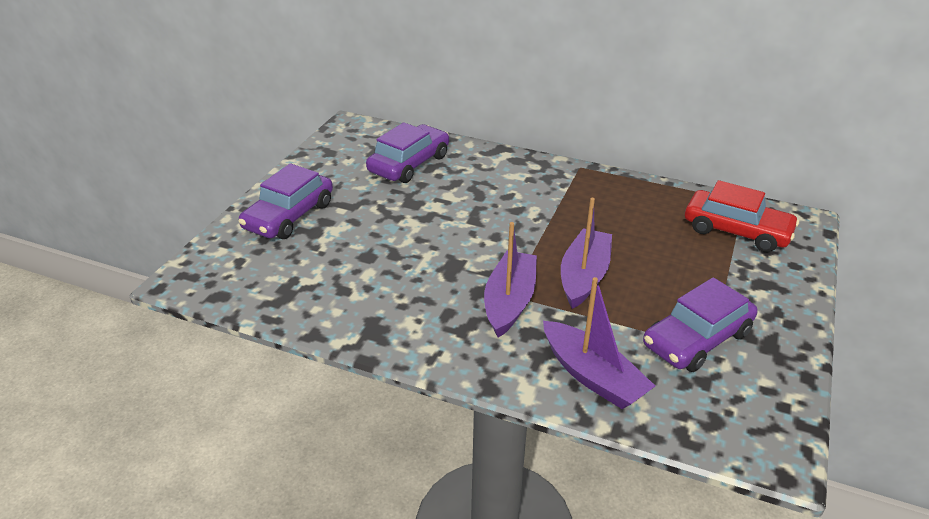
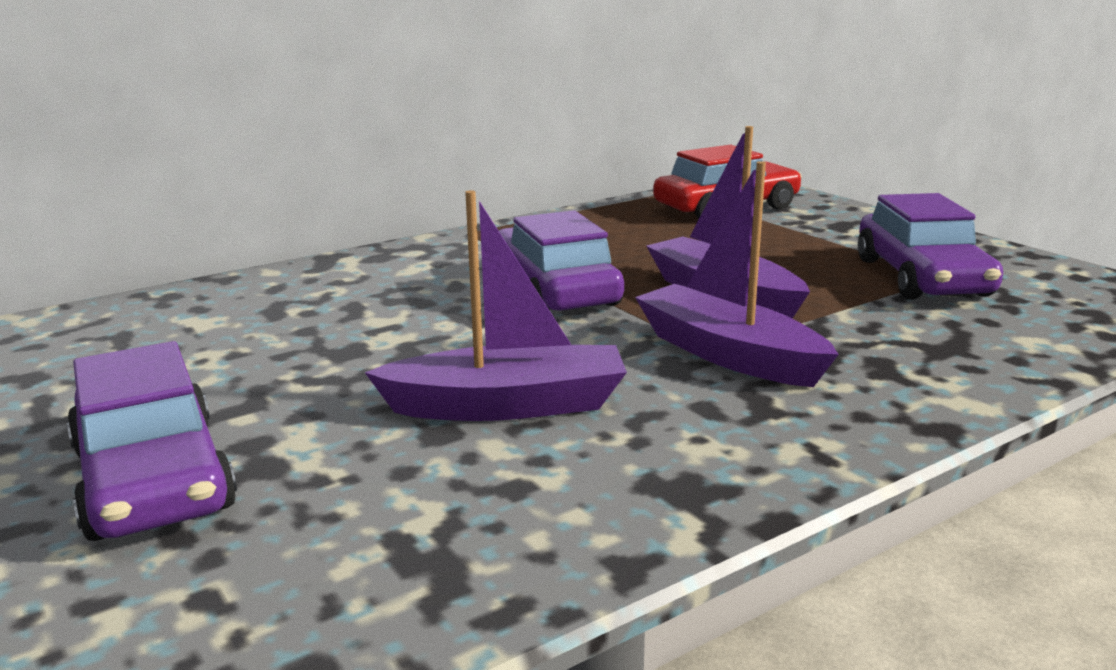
camera: 55 degrees left, 15 degrees down
purple car [366,122,449,183] -> purple car moved to [498,210,624,311]
purple boat [543,277,655,409] -> purple boat moved to [365,190,627,421]

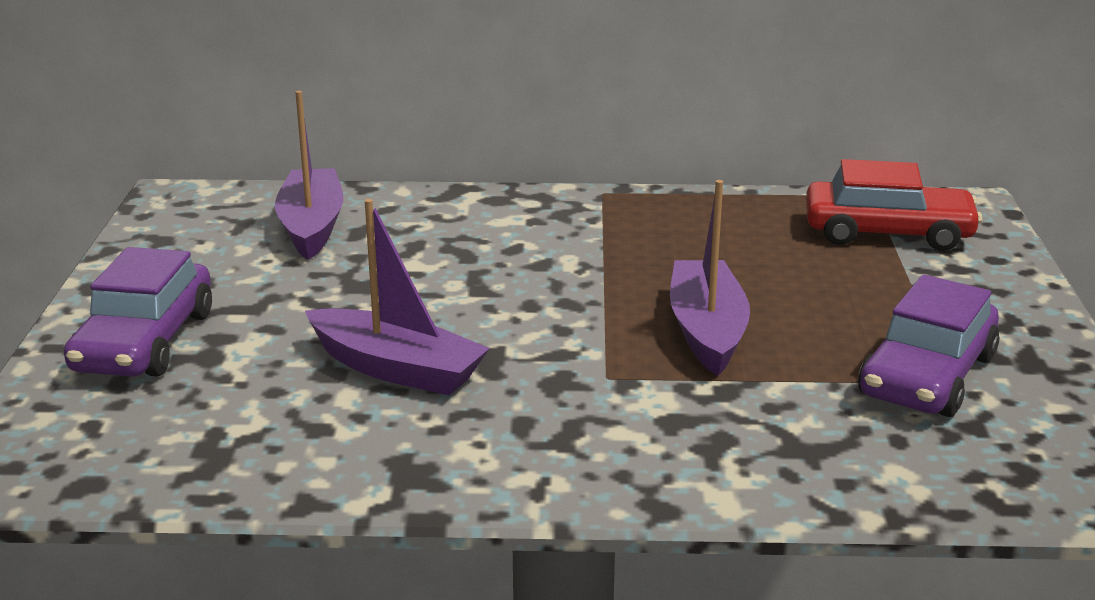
camera: 35 degrees right, 5 degrees up
purple car [498,210,624,311] -> none
purple boat [635,161,839,387] -> purple boat moved to [275,91,343,260]

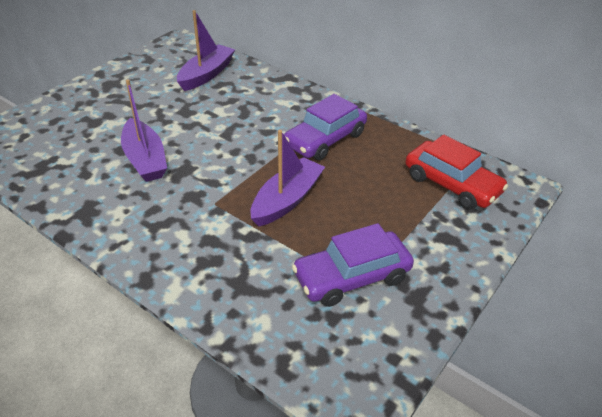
camera: 35 degrees right, 15 degrees up
purple car [64,247,212,377] -> purple car moved to [284,94,367,160]

